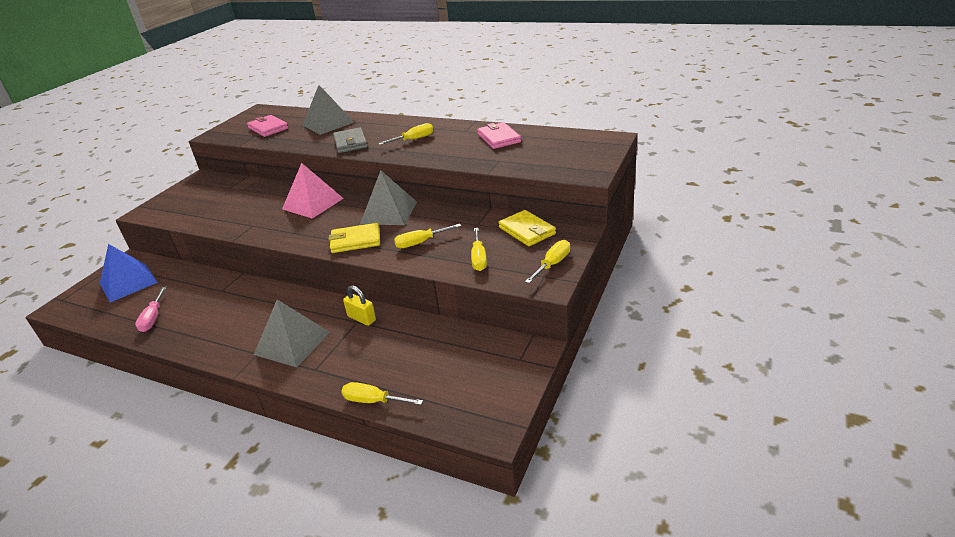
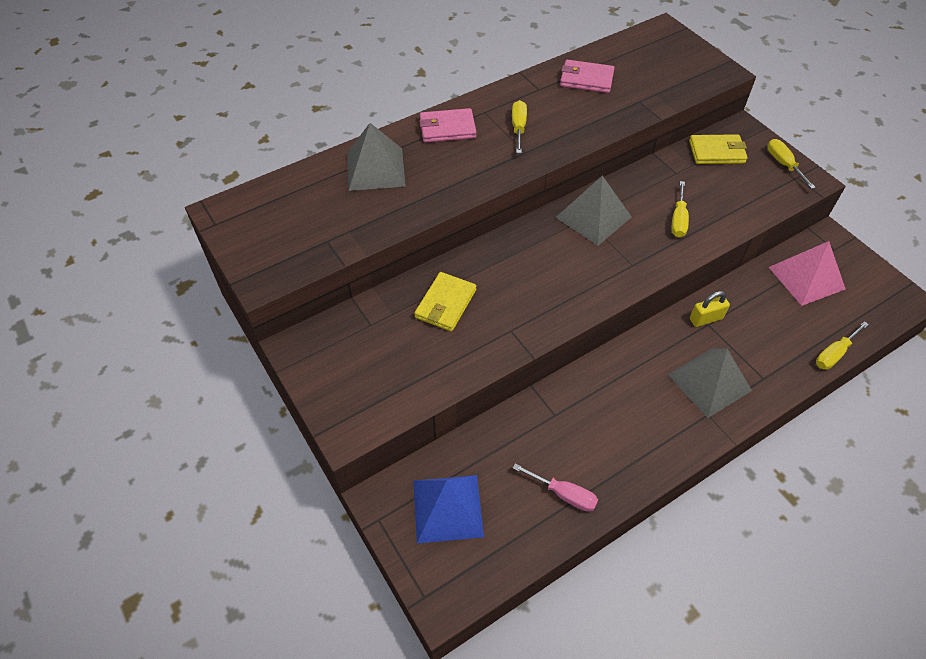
camera: 60 degrees left, 20 degrees up
pink wallet [247,115,289,137] -> pink wallet moved to [419,108,476,143]
pink pyramid [282,163,344,219] -> pink pyramid moved to [769,241,845,306]
yellow wallet [328,223,380,253] -> yellow wallet moved to [414,272,476,332]
grey wallet [333,127,367,153] -> none
yellow screwdriver [471,228,487,271] -> none

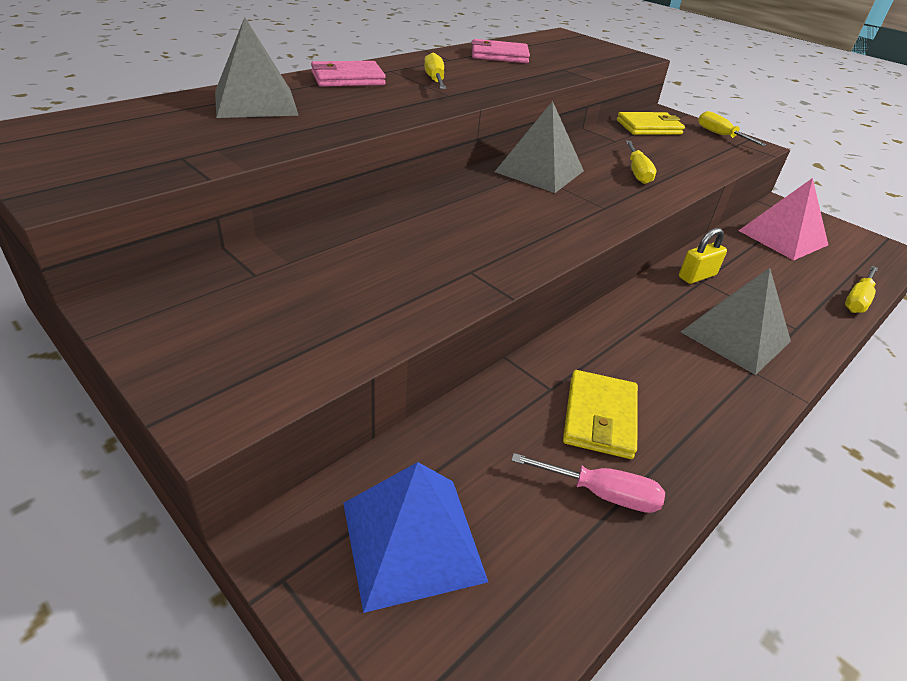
camera: 15 degrees left, 15 degrees down
yellow wallet [414,272,476,332] -> yellow wallet moved to [563,370,638,459]

